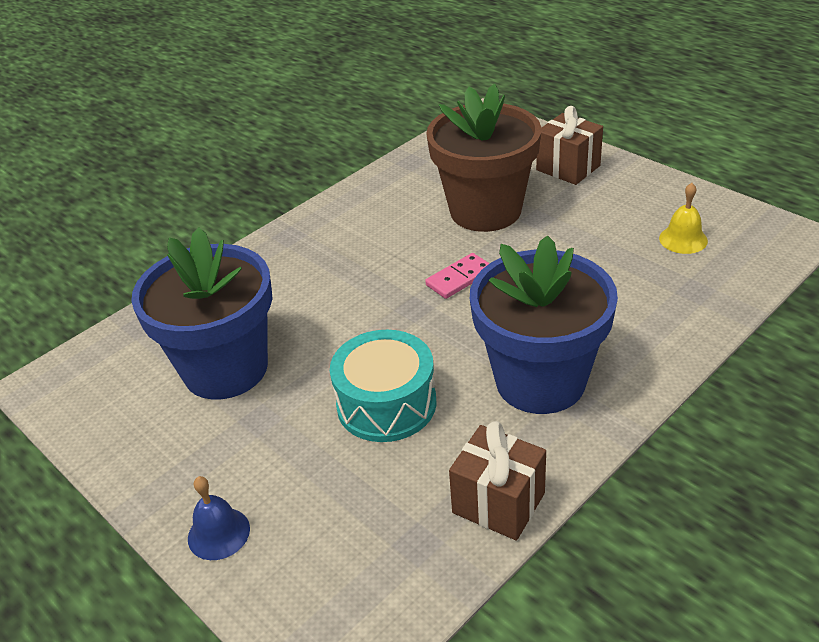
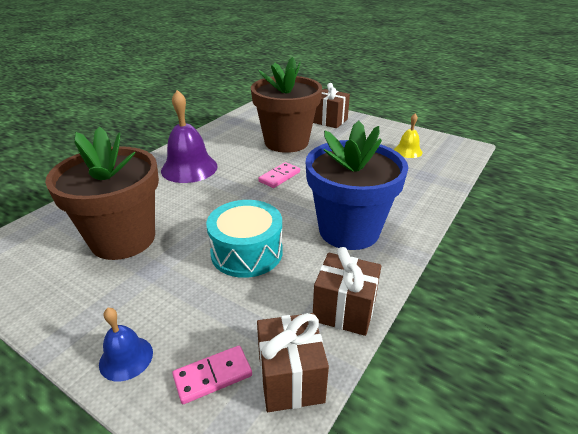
camera: 15 degrees left, 5 degrees down
blue flower pot [131,227,272,400] -> brown flower pot [45,127,159,260]
none -> purple bell [161,90,218,183]
none -> pink domino [172,346,252,404]
none -> brown gift [257,313,329,412]

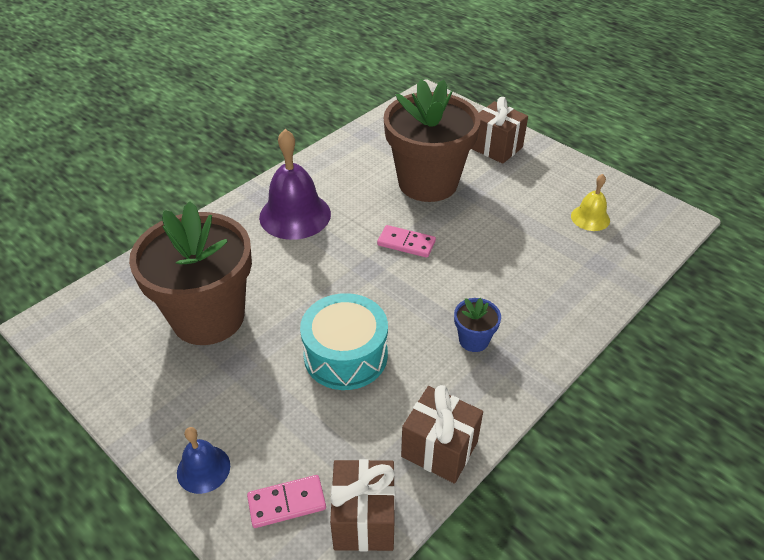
camera: 10 degrees right, 10 degrees up
pink domino [258,162,300,188] -> pink domino turned 60 degrees clockwise [377,225,436,258]
blue flower pot [305,120,408,250] -> blue flower pot [454,298,501,352], size x0.41

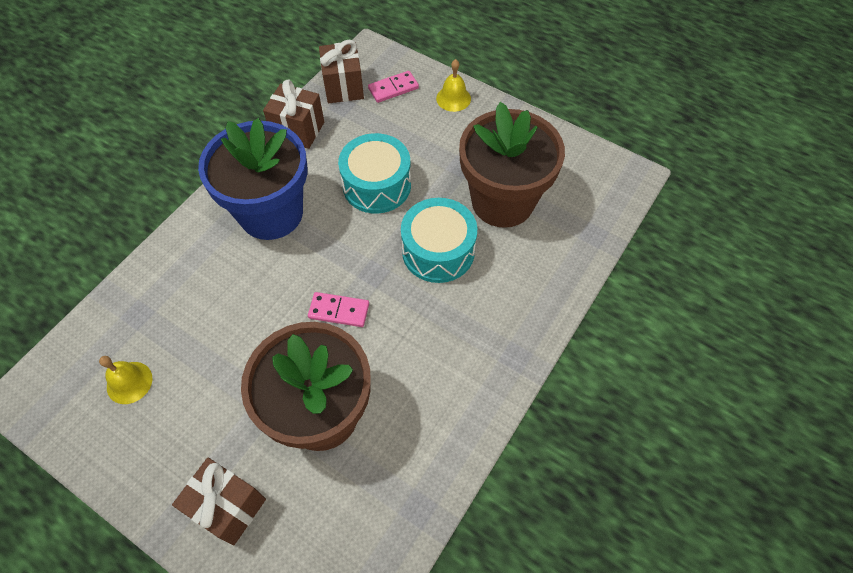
camera: 170 degrees right, 15 degrees up
blue bell [177,427,230,494] -> yellow bell [436,59,471,112]
purple bell [259,129,331,240] -> none
blue flower pot [454,298,501,352] -> blue flower pot [198,118,308,240], size x2.47
none -> turquoise drum [401,198,477,283]

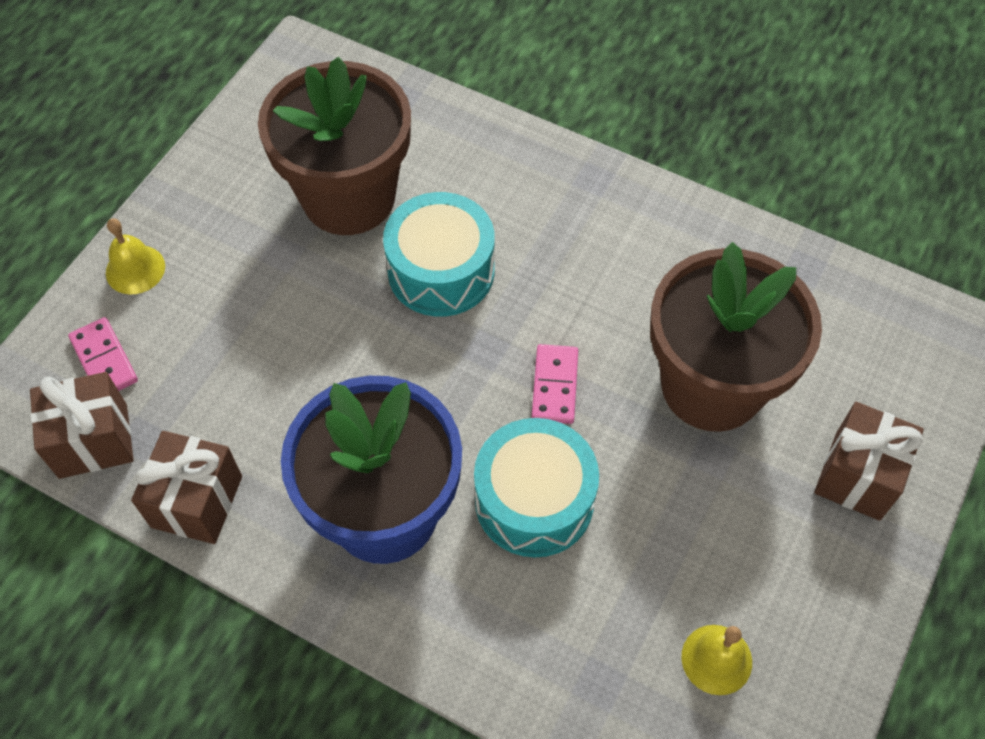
camera: 95 degrees left, 0 degrees up
turquoise drum [338,133,411,213] -> turquoise drum moved to [474,418,599,557]

